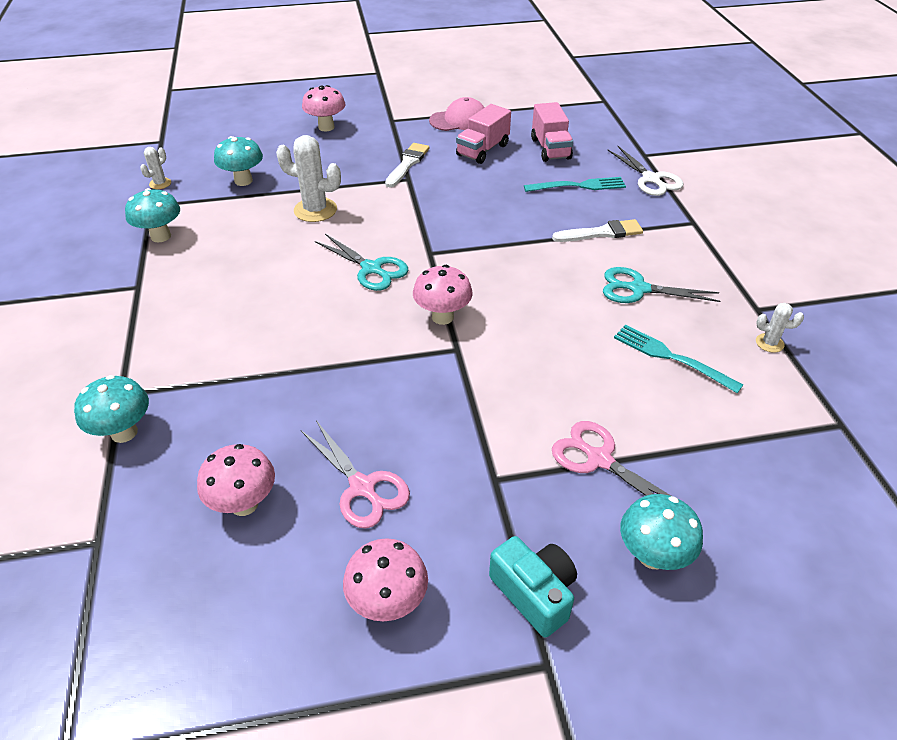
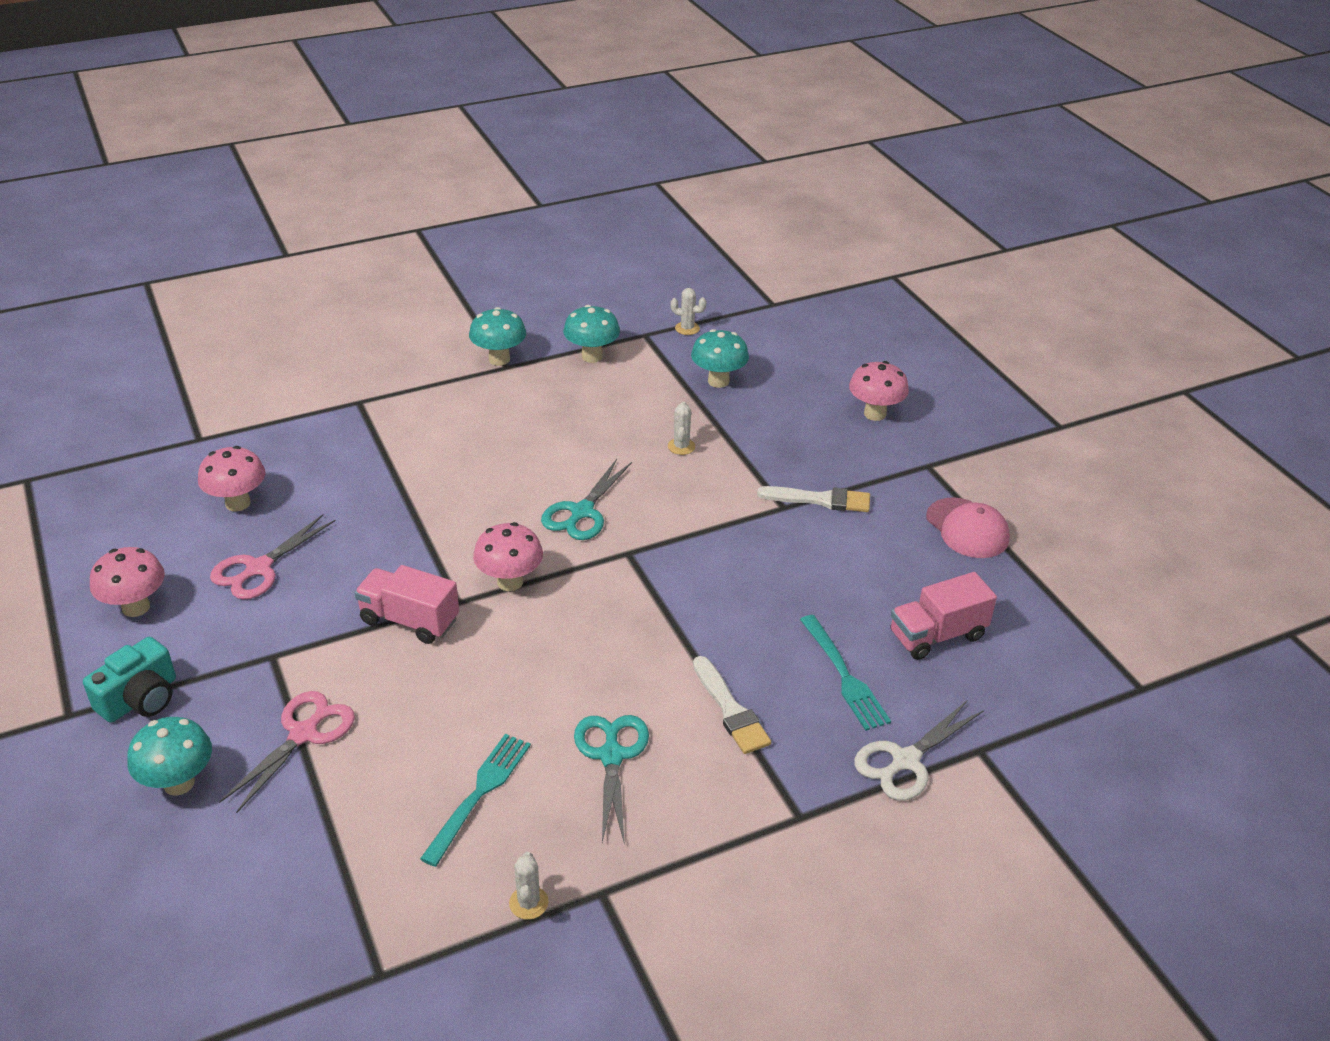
camera: 75 degrees right, 5 degrees down
turquoise mushroom [74,375,149,443] -> turquoise mushroom moved to [469,307,526,366]
white cactus [276,135,341,222] -> white cactus [668,402,695,455], size x0.52
pink truck [456,104,511,164] -> pink truck moved to [354,565,459,644]

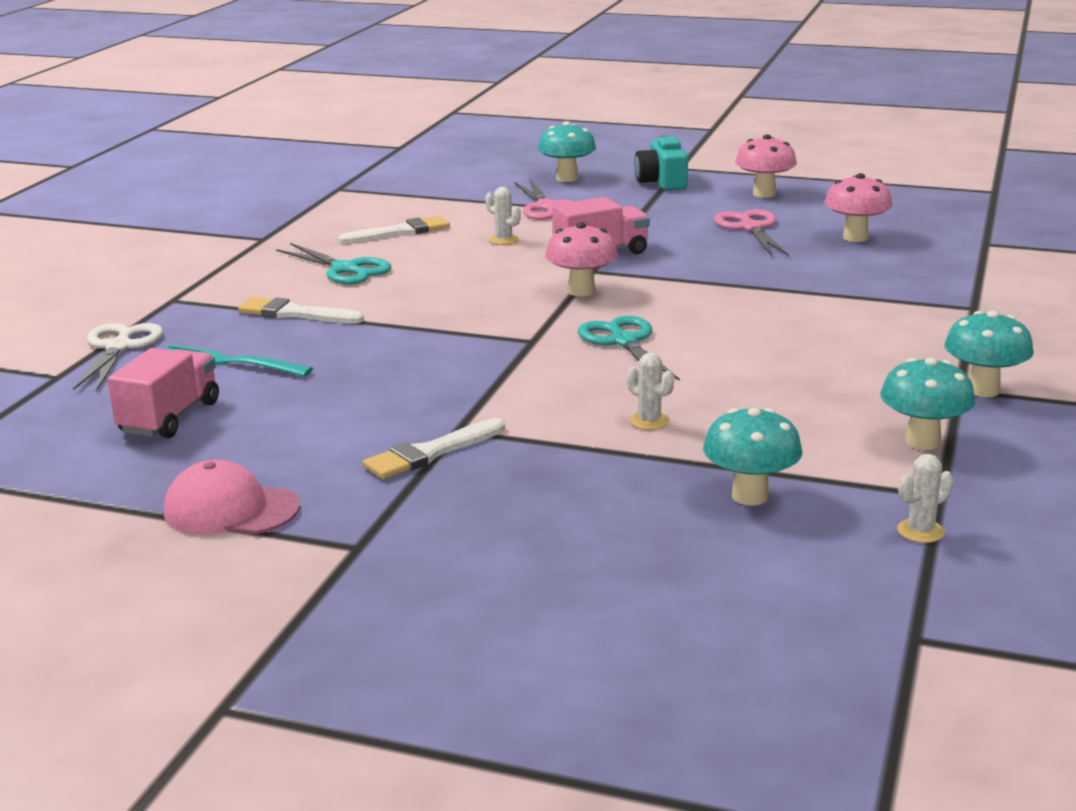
camera: 135 degrees right, 15 degrees down
turquoise fork [420,734,531,867] -> white brush [338,216,450,244]
white cactus [509,852,549,920] -> white cactus moved to [485,187,521,245]
pink mushroom [849,361,909,421] -> none

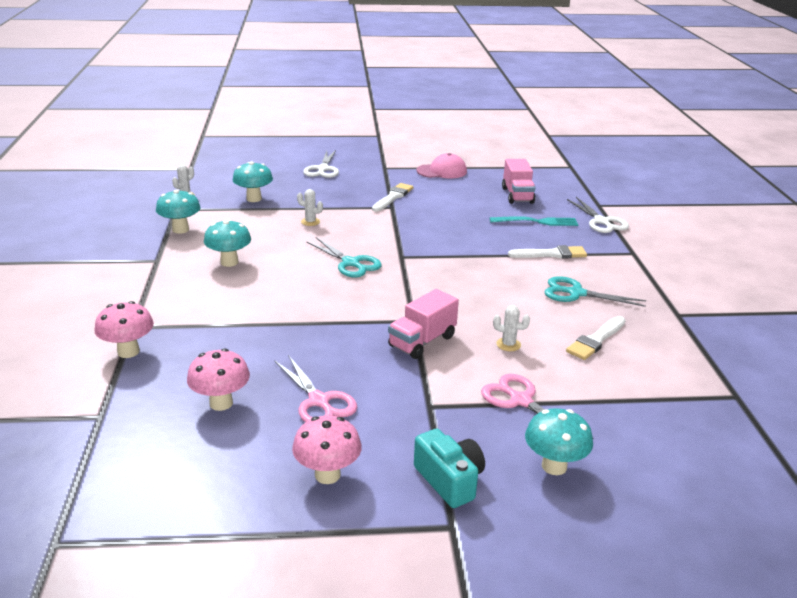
camera: 155 degrees right, 5 degrees up
pink mushroom [545,222,618,297] -> pink mushroom moved to [94,301,154,358]
turquoise mushroom [944,310,1034,397] -> turquoise mushroom moved to [204,219,251,267]
none -> white scissors [303,150,339,178]

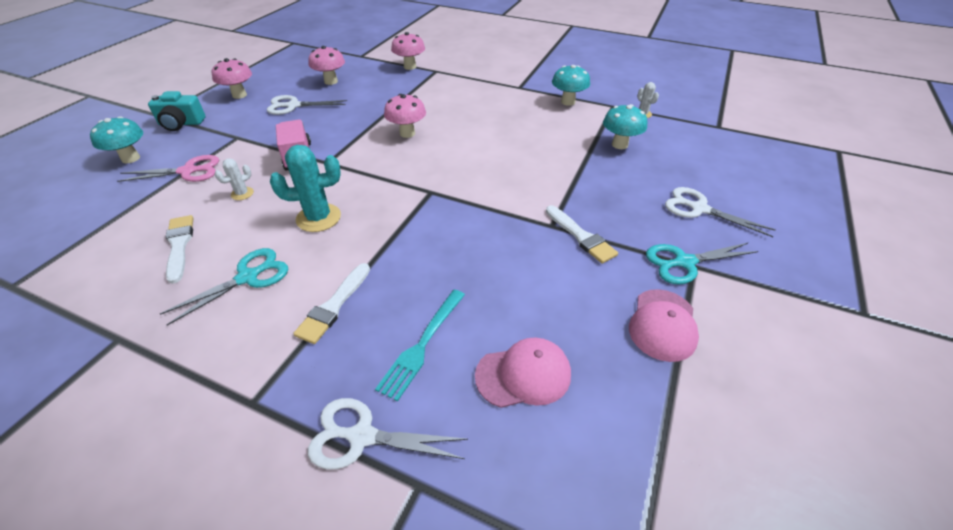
camera: 120 degrees right, 15 degrees up
turquoise mushroom [204,219,251,267] -> none
pink scissors [275,355,357,423] -> white scissors [267,95,347,115]
white cactus [297,189,323,226] -> none
turquoise scissors [306,237,382,278] -> turquoise scissors moved to [646,243,758,285]
pink truck [502,159,536,204] -> pink cap [475,338,571,408]
none -> turquoise cactus [270,145,341,232]
none -> pink mushroom [384,94,426,138]

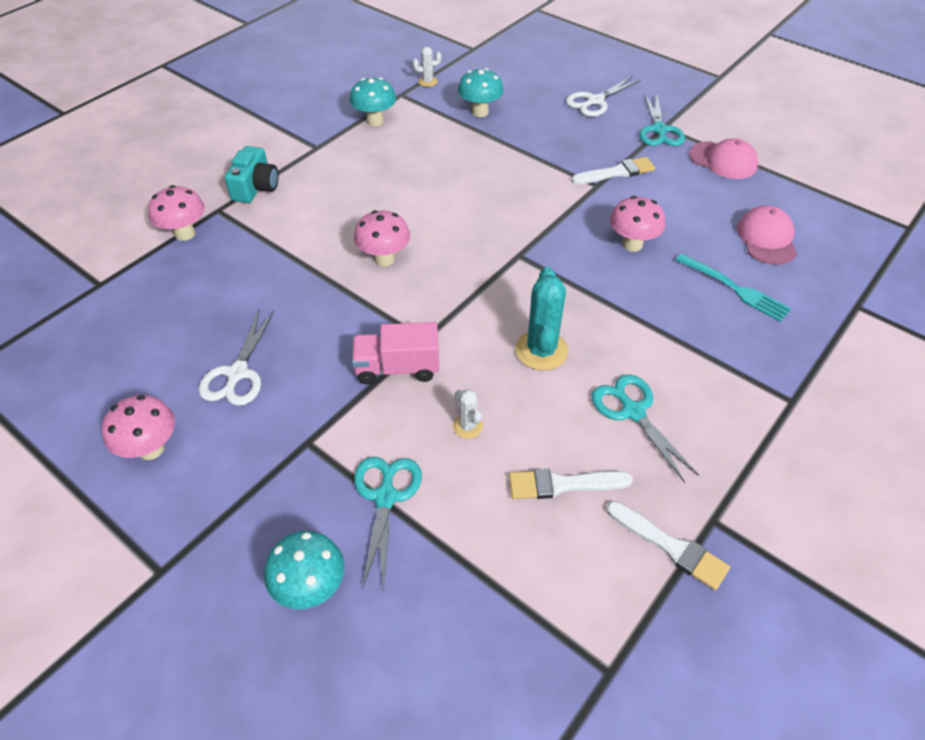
camera: 75 degrees left, 5 degrees up
pink scissors [117,155,219,182] -> turquoise scissors [354,457,422,590]
turquoise camera [148,91,206,131] -> turquoise camera moved to [225,146,279,203]
white brush [293,263,370,344] -> white brush moved to [606,501,730,590]
pink mushroom [308,46,345,85] -> pink mushroom moved to [610,196,665,252]
white scissors [308,398,468,470] -> none

